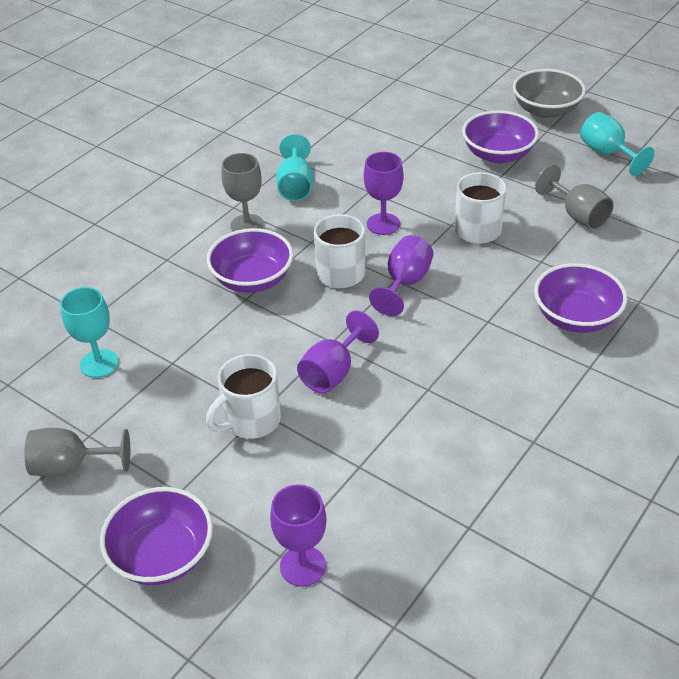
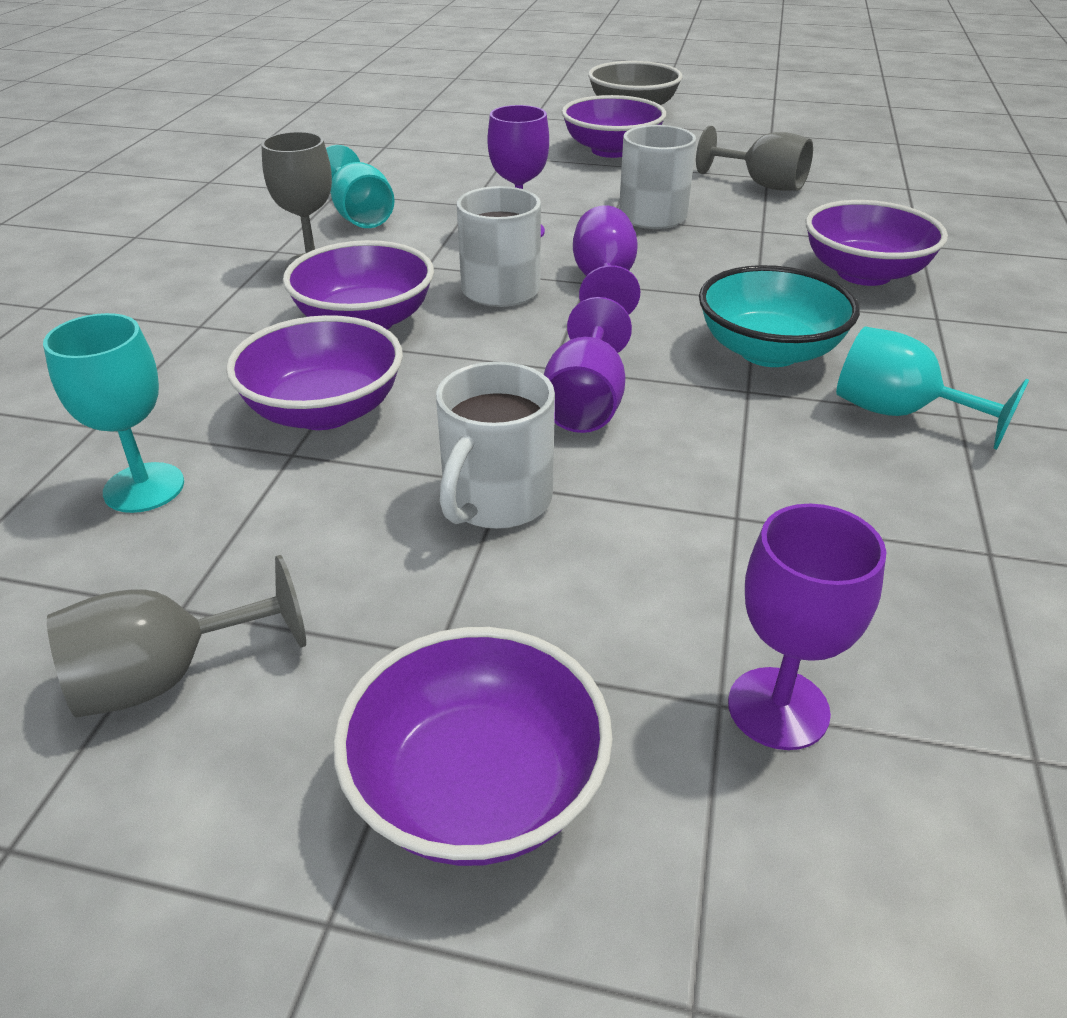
camera: 25 degrees left, 5 degrees down
turquoise goblet [580,112,655,176] -> turquoise goblet moved to [836,327,1029,450]
none -> purple bowl [226,315,403,430]
none -> turquoise bowl [699,265,860,367]

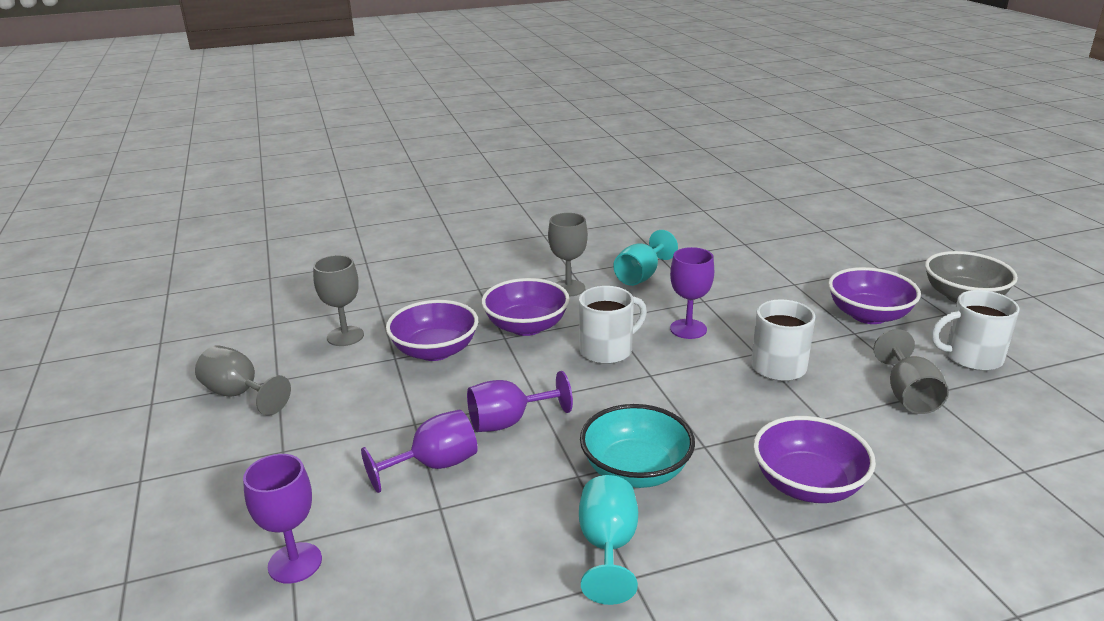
camera: 60 degrees right, 10 degrees down
turquoise goblet [43,313,184,513] -> grey goblet [313,255,364,346]
purple bowl [333,627,613,866] -> none
white mug [436,362,555,529] -> white mug moved to [931,290,1020,371]
purple goblet [573,206,640,315] -> purple goblet moved to [361,409,478,493]

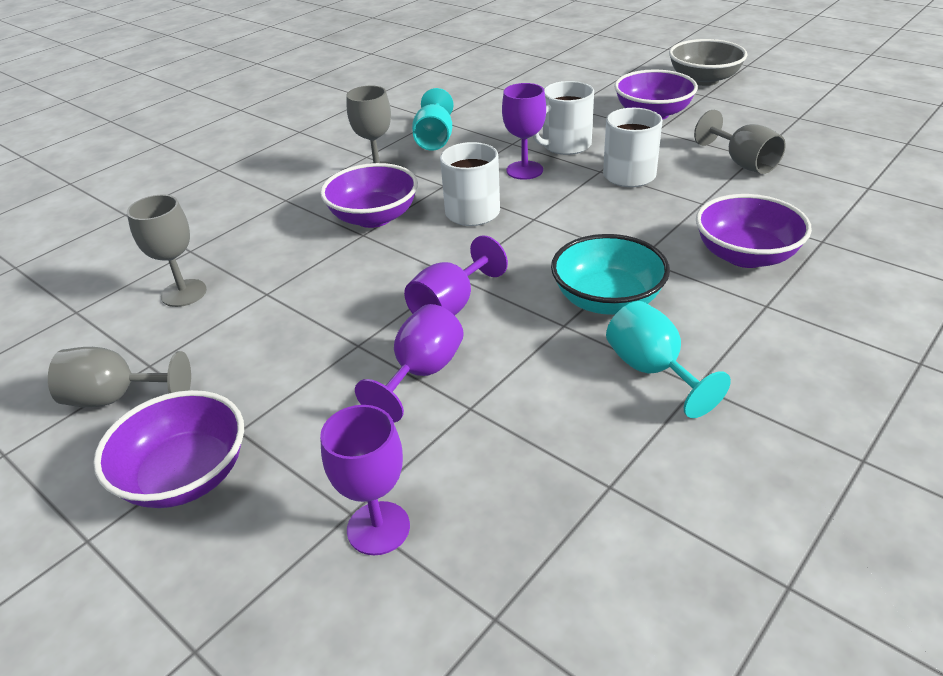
camera: 30 degrees left, 10 degrees up
purple bowl [386,300,478,361] -> purple bowl moved to [93,390,244,508]
white mug [931,290,1020,371] -> white mug moved to [533,81,594,155]

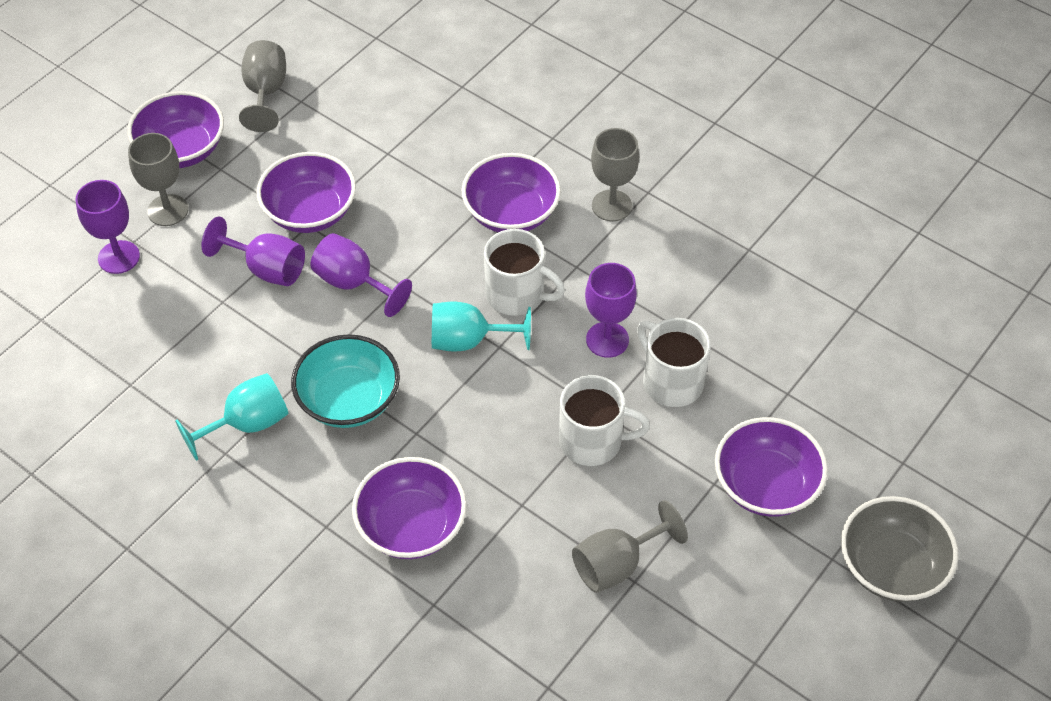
camera: 85 degrees right, 15 degrees up
grey goblet [127,195,207,307] -> grey goblet moved to [128,133,188,226]
turquoise goblet [412,88,454,151] -> turquoise goblet moved to [432,302,531,352]
none -> purple bowl [256,152,356,233]

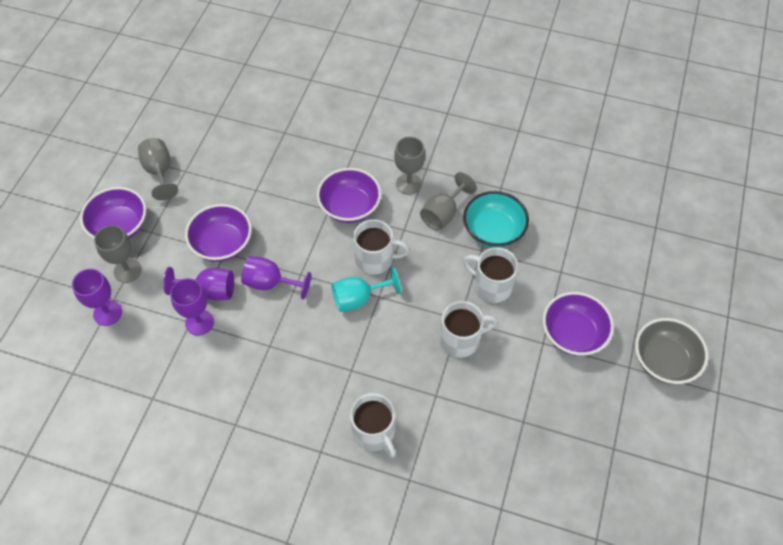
camera: 20 degrees left, 5 degrees up
turquoise goblet [175,373,289,461] -> none
turquoise bowl [291,334,400,428] -> turquoise bowl moved to [463,191,529,248]
purple bowl [352,457,467,559] -> white mug [350,393,396,458]
grey goblet [572,500,688,593] -> grey goblet moved to [420,172,477,231]
purple goblet [585,263,637,358] -> purple goblet moved to [170,278,214,336]

